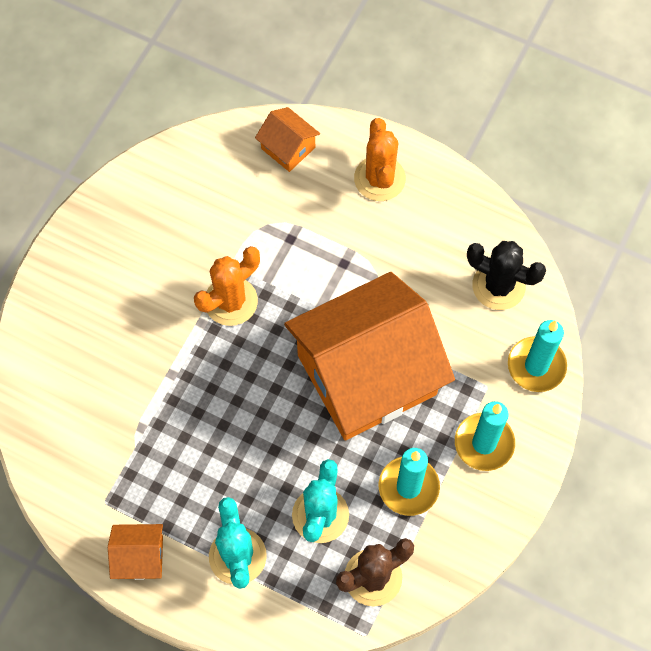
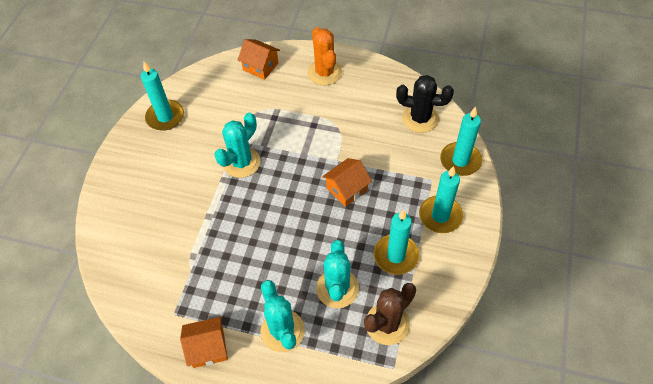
camera: 10 degrees left, 10 degrees down
orange cactus [194,246,260,326] -> turquoise cactus [214,113,261,178]
orange house [284,272,455,441] -> orange house [322,158,372,207], size x0.40
none -> turquoise candle [141,62,184,131]

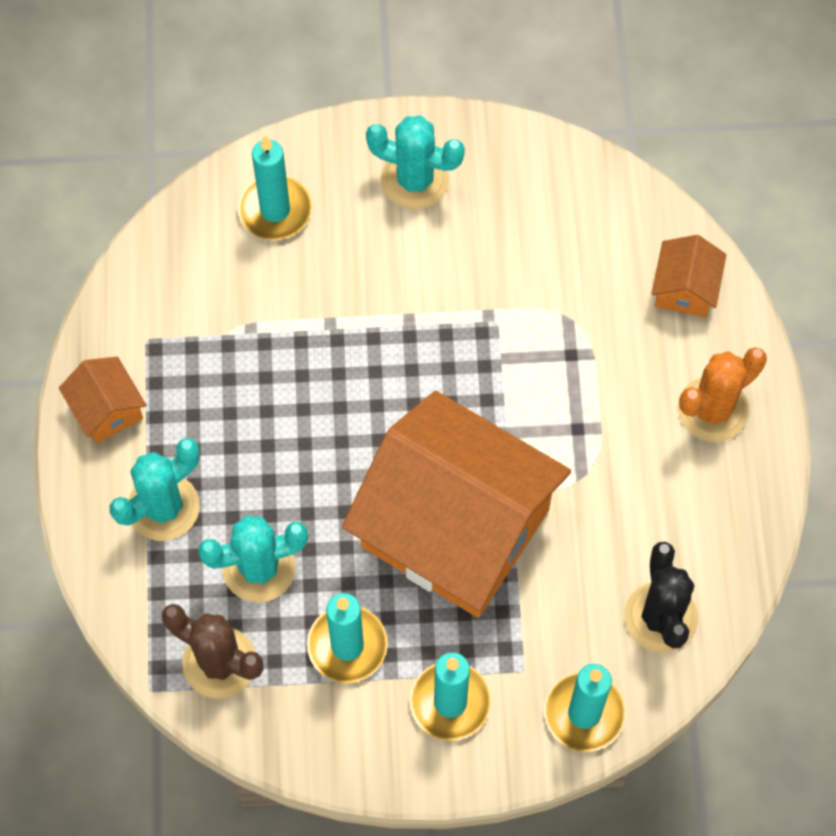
camera: 70 degrees right, 10 degrees up
turquoise candle [141,62,184,131] -> turquoise candle moved to [238,135,312,240]
turquoise cactus [214,113,261,178] -> turquoise cactus moved to [366,116,465,210]
orange house [322,158,372,207] -> orange house [342,391,571,618], size x2.49

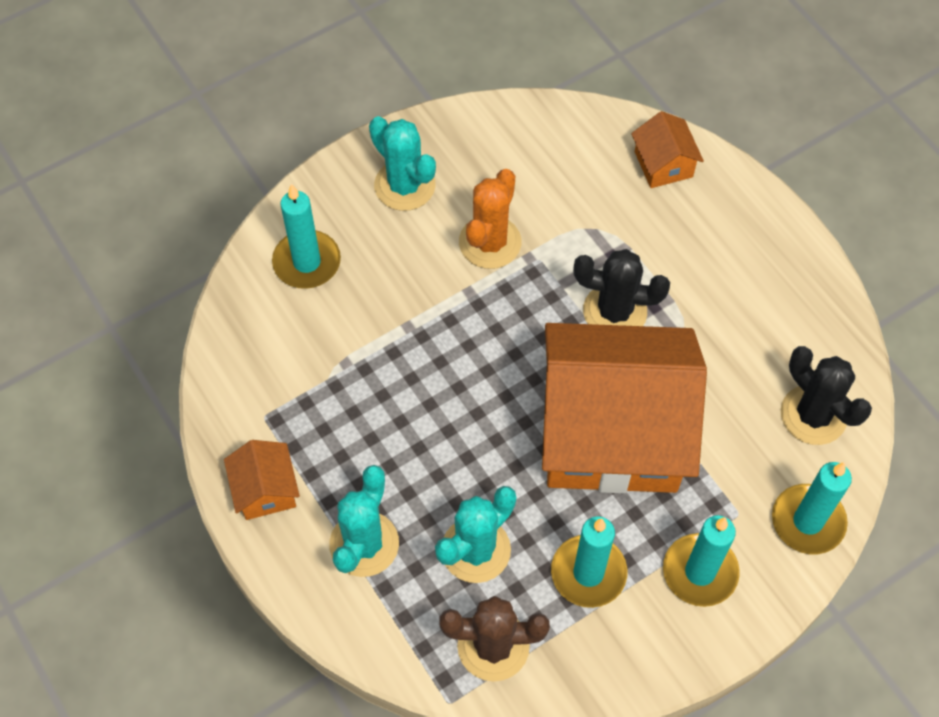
camera: 30 degrees left, 5 degrees down
orange house [59,357,147,444] -> orange house turned 45 degrees clockwise [224,440,300,520]
turquoise cactus [366,116,465,210] -> turquoise cactus turned 60 degrees clockwise [369,116,436,211]
orange cactus [678,347,767,442] -> orange cactus moved to [459,169,521,269]
none -> black cactus [573,249,670,326]

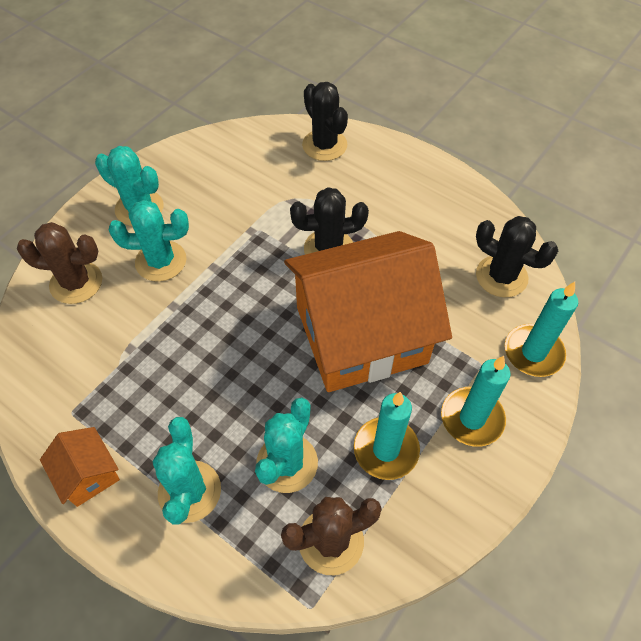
camera: 20 degrees left, 5 degrees down
turquoise candle [272,184,341,289] -> brown cactus [17,222,102,304]
orange cactus [459,169,521,269] -> none
orange house [631,111,704,188] -> black cactus [302,82,348,161]
none -> turquoise cactus [109,200,189,282]

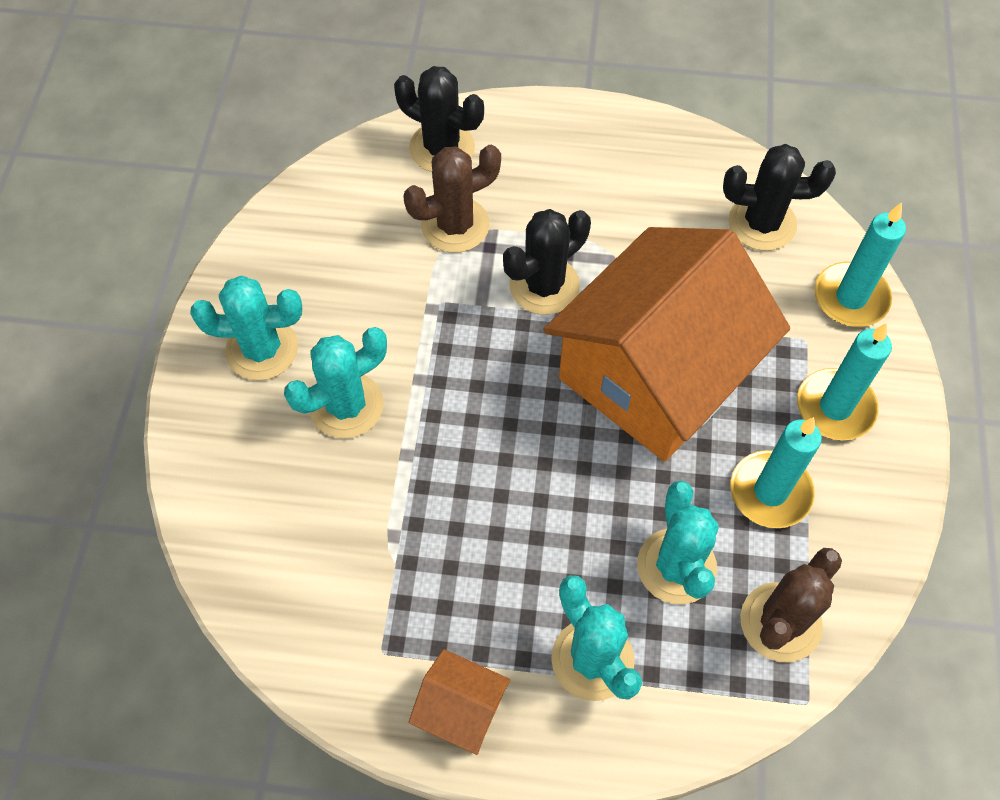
camera: 30 degrees left, 5 degrees up
brown cactus [17,222,102,304] -> brown cactus moved to [403,145,501,253]

